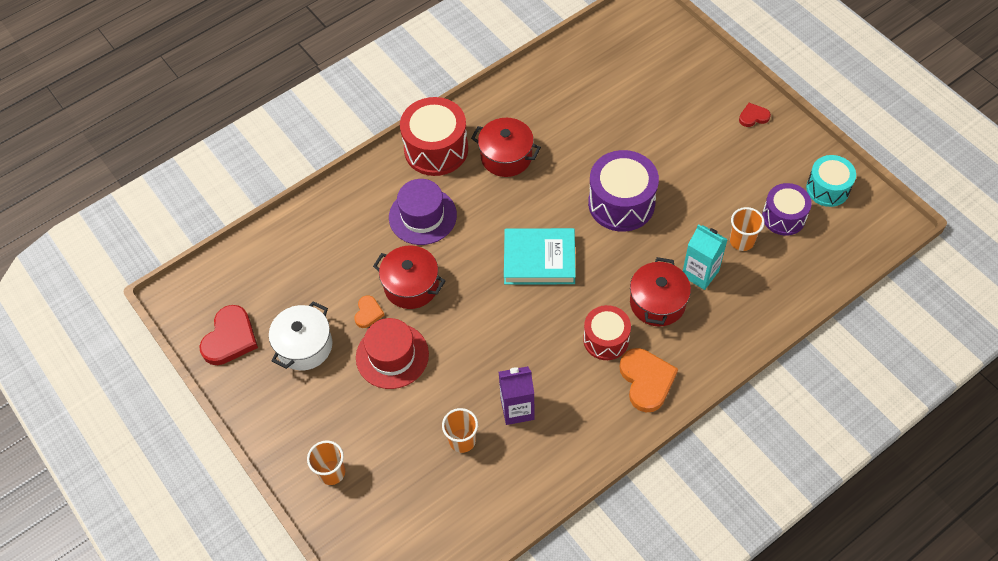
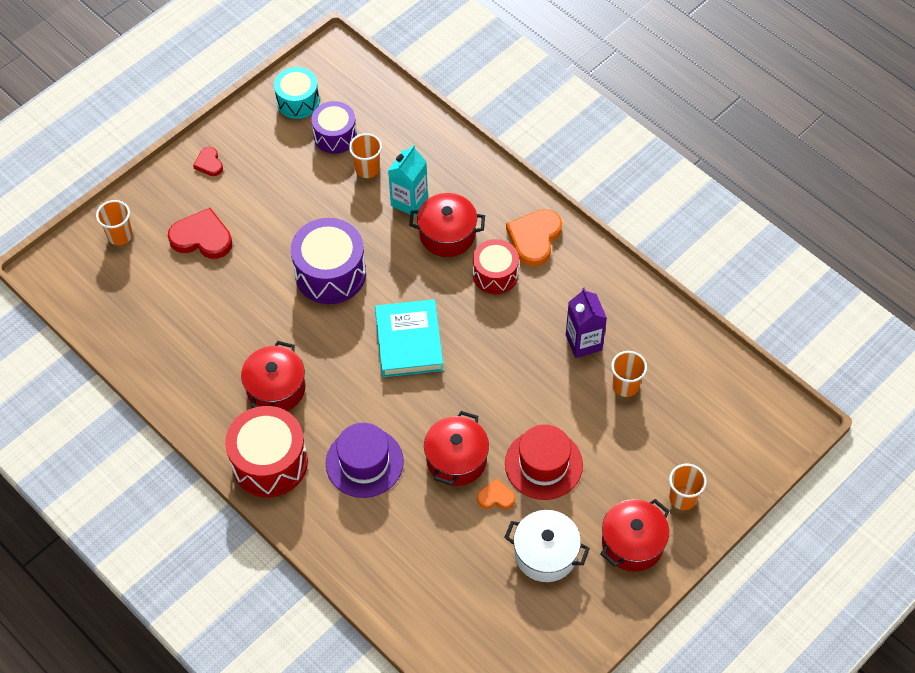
camera: 100 degrees left, 0 degrees up
red heart [199,305,258,365] -> red heart moved to [168,208,232,259]
orange heart [620,348,678,412] -> orange heart turned 45 degrees counterclockwise [506,209,562,267]
none -> orange cup [96,200,133,245]
none -> red pot [600,499,670,572]

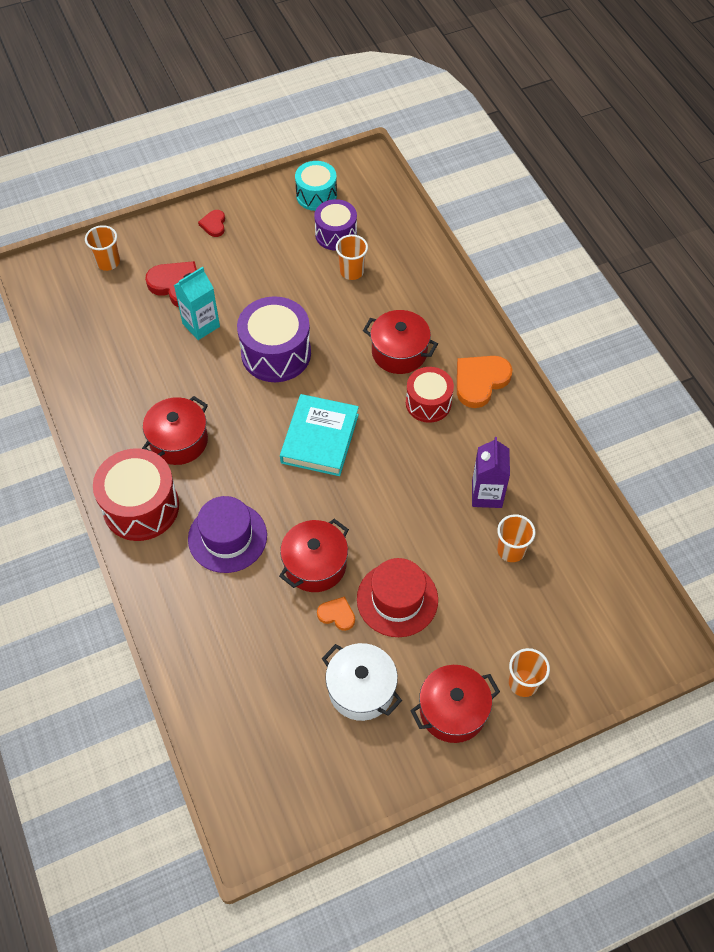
camera: 20 degrees right, 0 degrees up
turquoise carton [388,145,428,216] -> turquoise carton moved to [174,267,220,340]

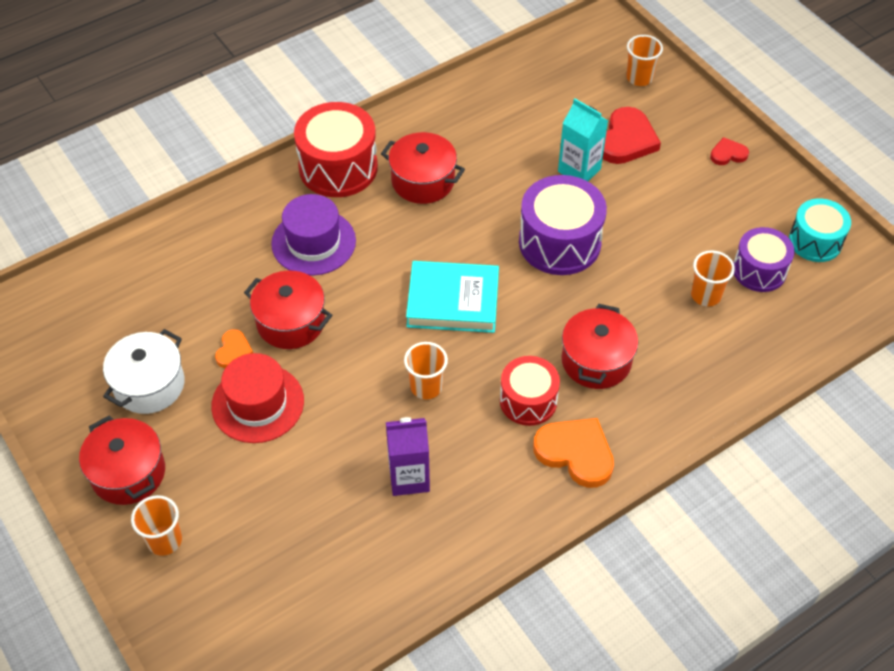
camera: 80 degrees right, 5 degrees down
orange cup [497,514,536,562] -> orange cup moved to [404,342,448,399]

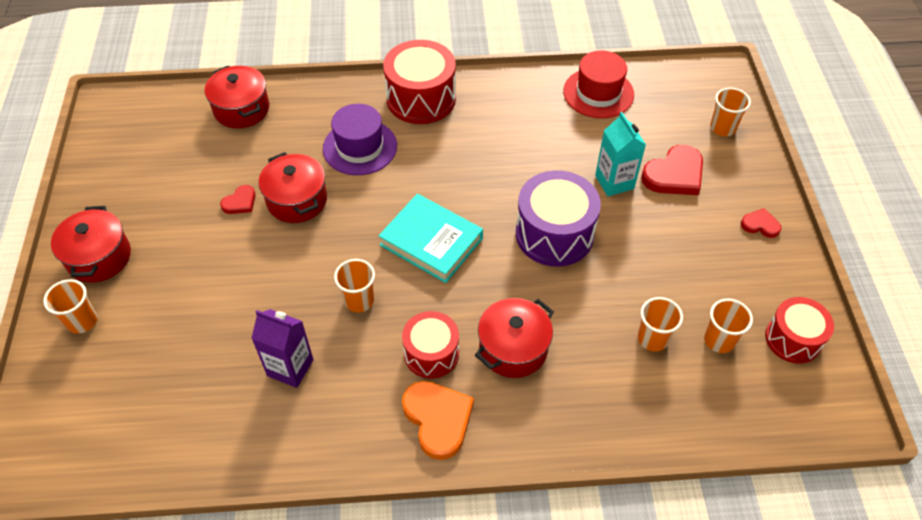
camera: 30 degrees right, 0 degrees up
white pot [103,329,185,414] -> none
red hat [211,353,304,443] -> red hat moved to [563,51,634,118]
orange heart [215,329,253,368] -> red heart [220,185,256,214]
red pot [381,132,465,204] -> red pot moved to [205,65,269,128]
purple drum [734,227,795,292] -> orange cup [704,299,753,353]
turquoise drum [789,198,851,262] -> red drum [765,297,834,364]

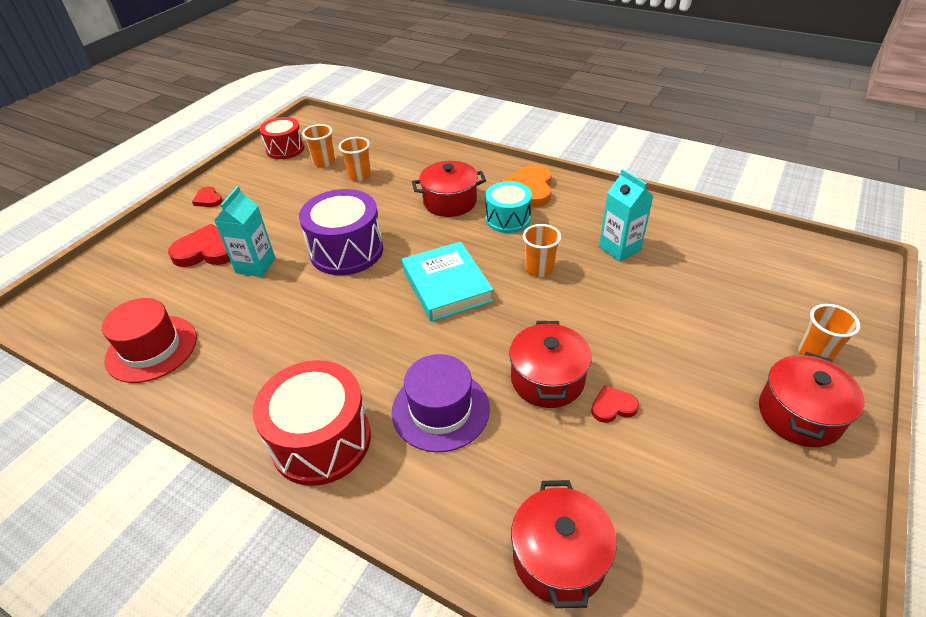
camera: 145 degrees left, 10 degrees down
purple carton [251,309,314,388] -> turquoise carton [599,169,653,262]
red drum [402,311,459,379] -> turquoise drum [485,181,532,233]
orange cup [710,88,751,136] -> none

